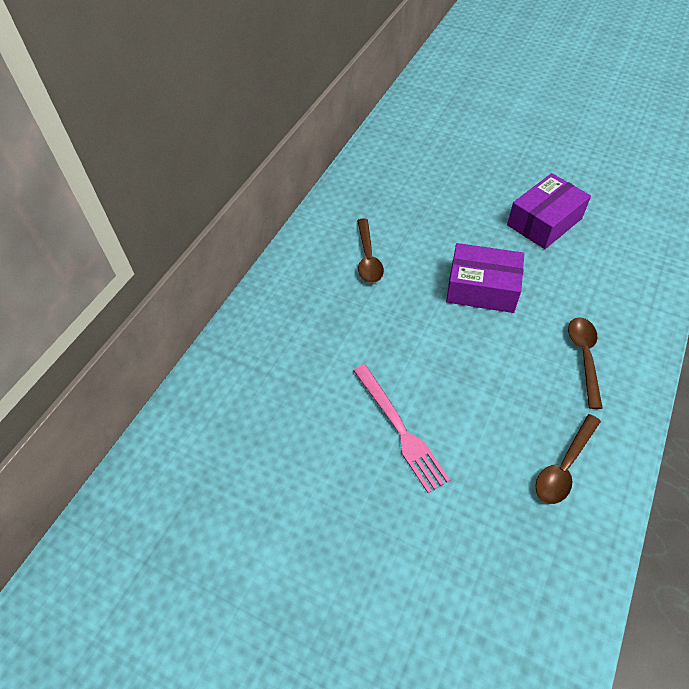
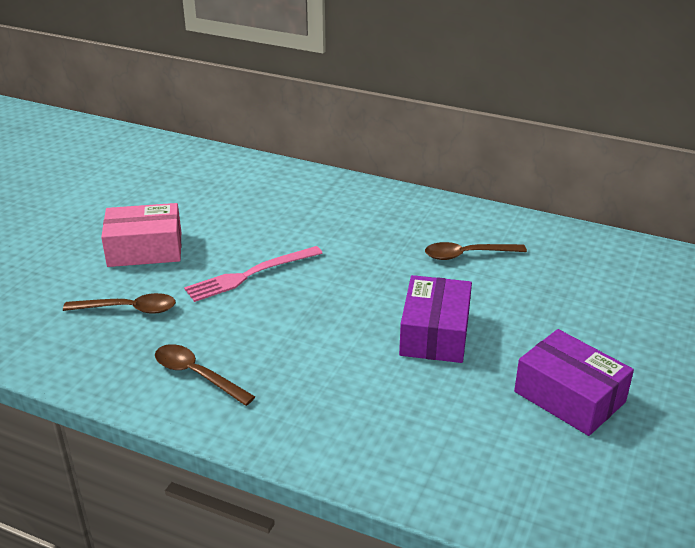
camera: 85 degrees right, 20 degrees down
brown spoon [568,317,603,409] -> brown spoon moved to [63,293,176,314]
none -> pink box [101,203,181,267]

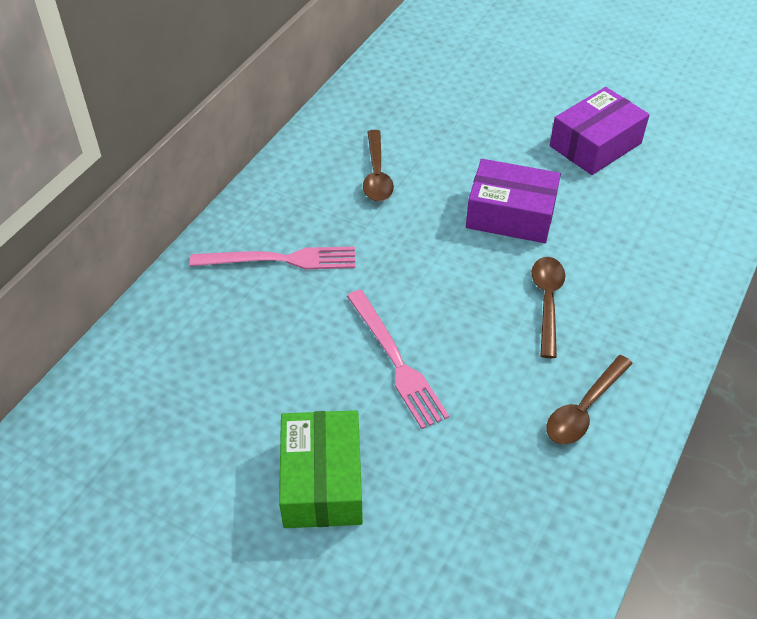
camera: 85 degrees left, 15 degrees up
brown spoon [63,293,176,314] -> brown spoon moved to [532,257,565,358]
pink box [101,203,181,267] -> green box [279,410,363,528]
none -> pink fork [190,247,355,270]

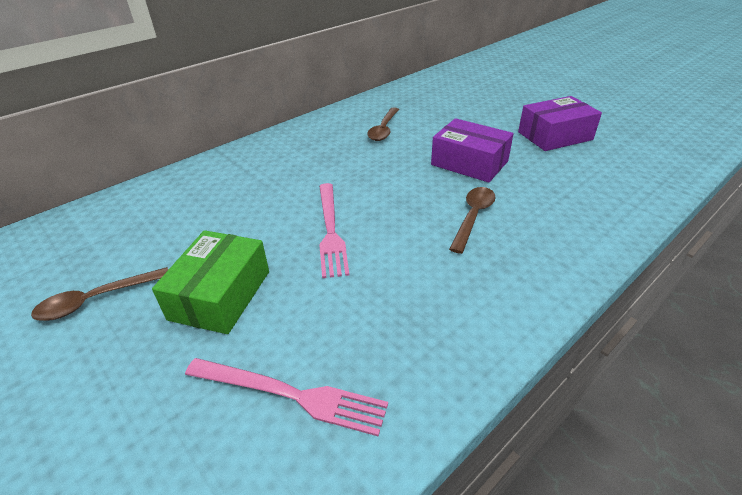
camera: 20 degrees right, 10 degrees down
pink fork [190,247,355,270] -> pink fork moved to [185,358,388,436]
brown spoon [546,355,633,444] -> brown spoon moved to [31,267,168,321]

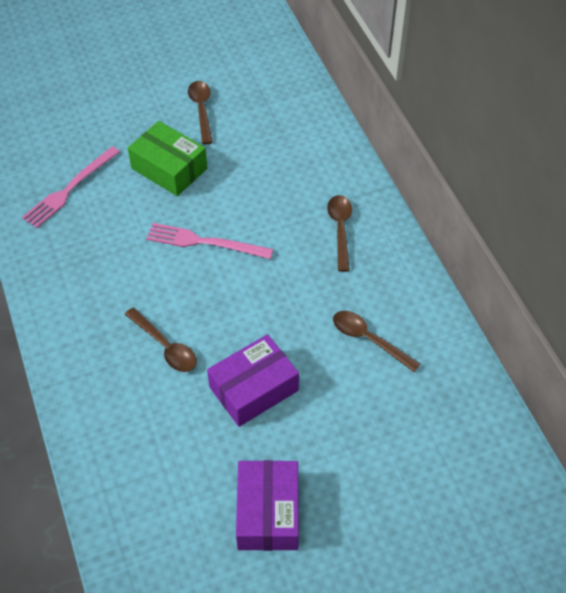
camera: 110 degrees right, 15 degrees up
none -> brown spoon [327,195,352,272]

